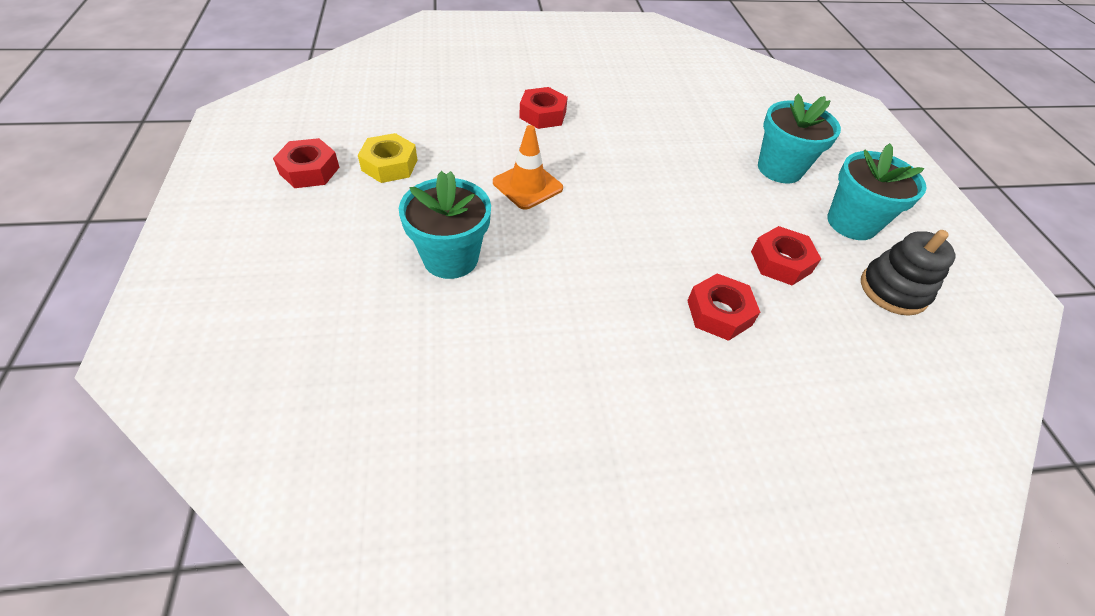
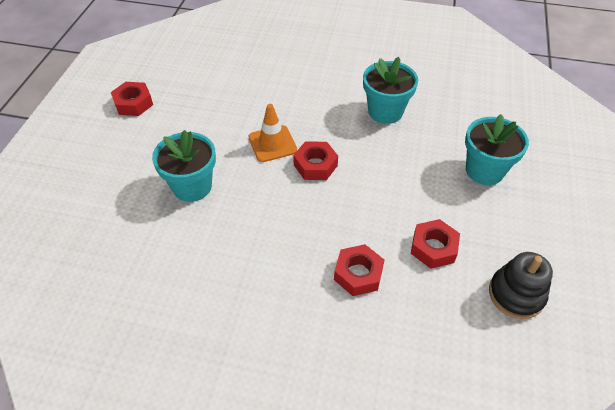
camera: 25 degrees right, 0 degrees up
yellow nut [358,133,417,183] -> none
red nut [519,87,568,129] -> red nut moved to [293,141,338,180]
turquoise flower pot [827,143,927,240] -> turquoise flower pot moved to [363,57,418,124]

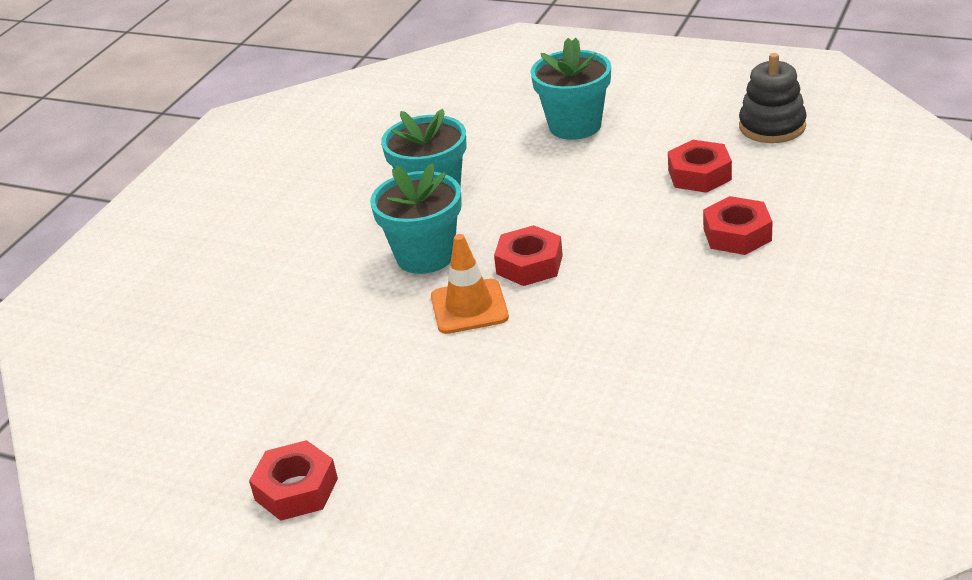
camera: 75 degrees left, 15 degrees down
turquoise flower pot [152,130,216,202] -> turquoise flower pot moved to [370,163,462,274]

